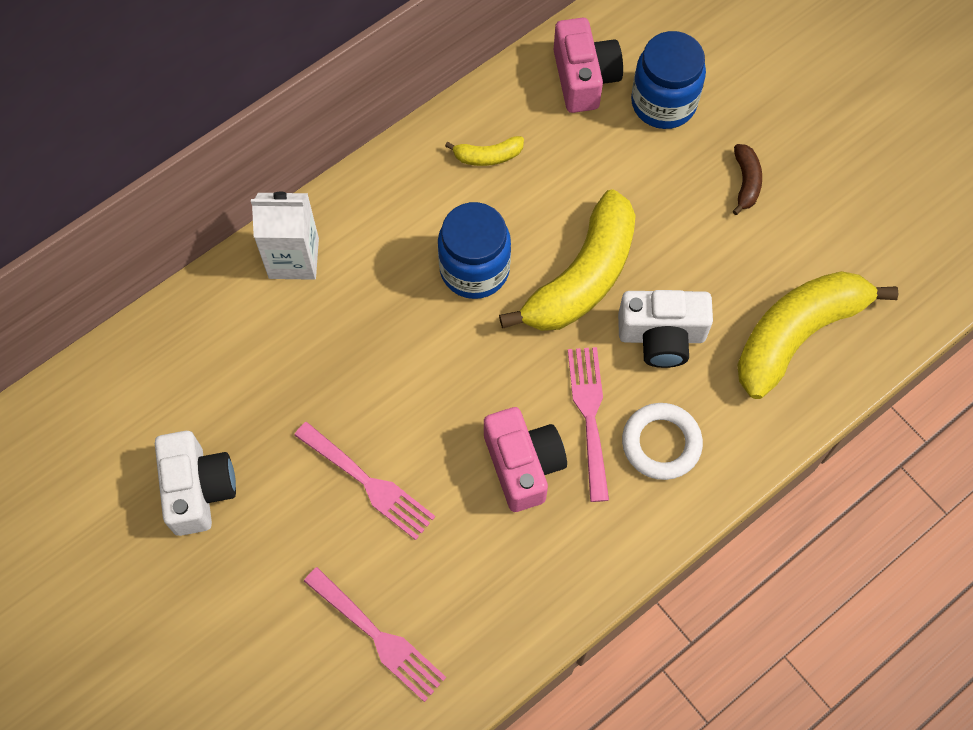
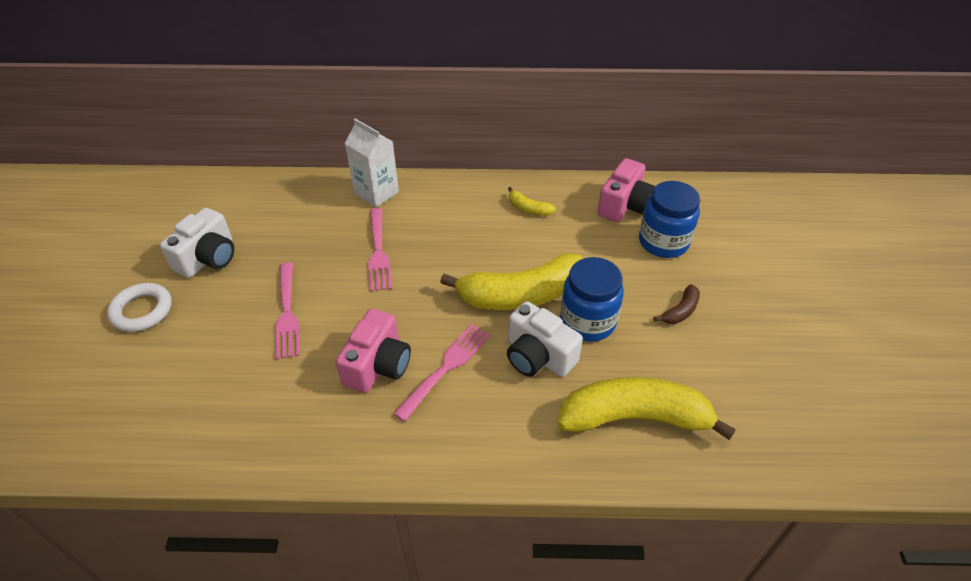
camera: 40 degrees right, 20 degrees down
pink fork [304,567,446,702] -> pink fork moved to [368,208,392,291]
blue jar [438,202,511,299] -> blue jar moved to [560,257,624,342]
white ring [622,403,703,480] -> white ring moved to [107,283,172,332]

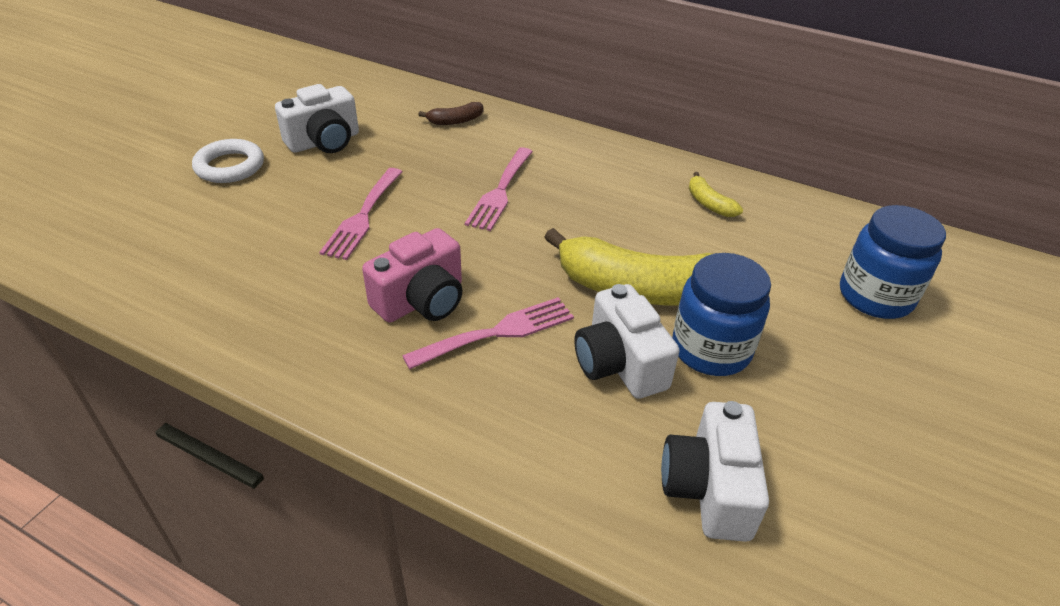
camera: 25 degrees right, 5 degrees down
white carton [345,119,399,208] -> none
yellow banana [558,377,736,440] -> white camera [661,401,769,542]
pink camera [597,158,655,222] -> none
brown banana [654,284,700,324] -> brown banana moved to [418,102,483,125]

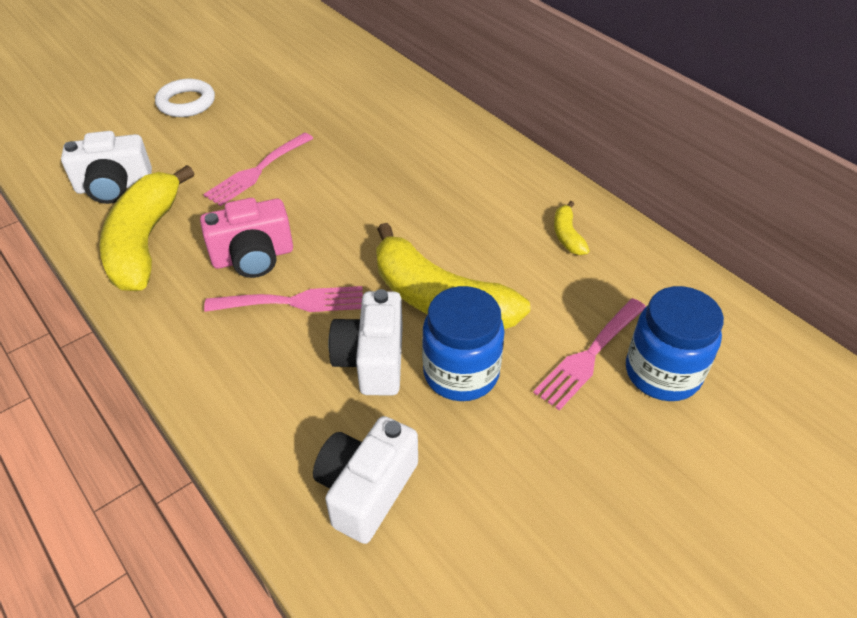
camera: 25 degrees right, 5 degrees up
white camera [275,84,359,153] -> white camera moved to [61,131,152,204]
brown banana [418,102,483,125] -> none
pink fork [465,147,533,231] -> pink fork moved to [533,298,646,410]
none -> yellow banana [99,165,195,291]

